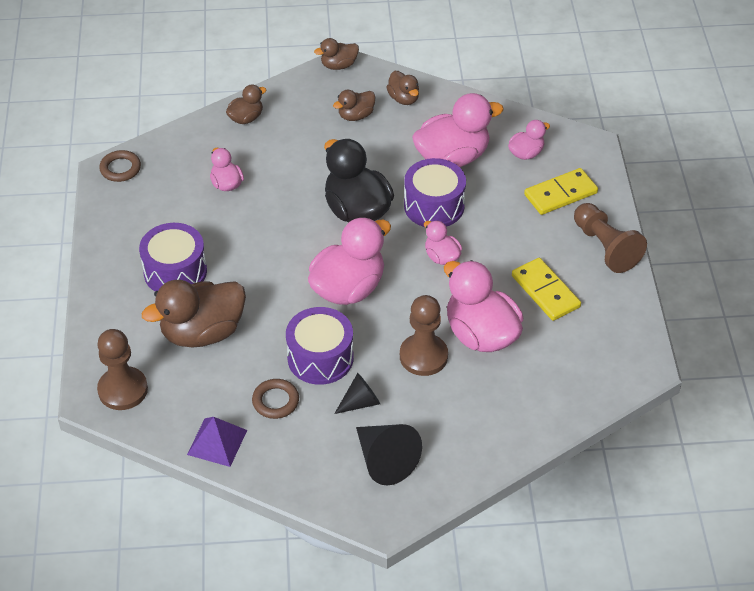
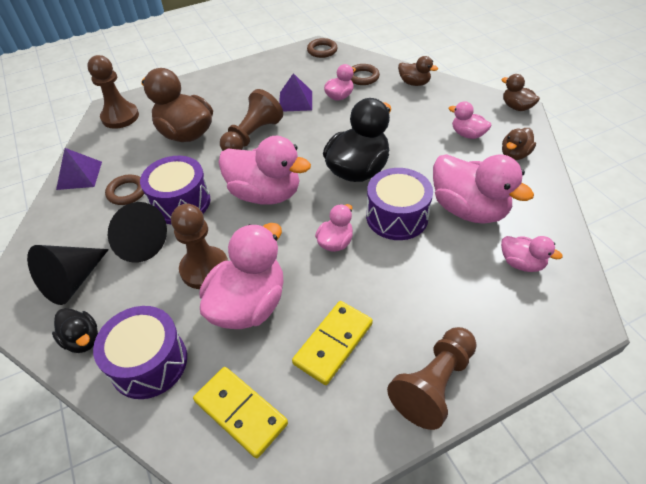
camera: 70 degrees right, 0 degrees up
purple drum [139,223,207,291] -> purple drum moved to [93,306,187,399]
brown duck [333,90,376,121] -> pink duck [449,101,491,139]
black cone [334,373,380,414] -> black cone [108,202,167,263], size x1.63
yellow domino [524,168,598,215] -> yellow domino moved to [193,367,288,458]
none -> black duck [52,308,98,353]
none -> brown pawn [220,89,283,151]
none -> purple pyramid [279,73,312,112]
none -> brown ring [351,64,380,85]

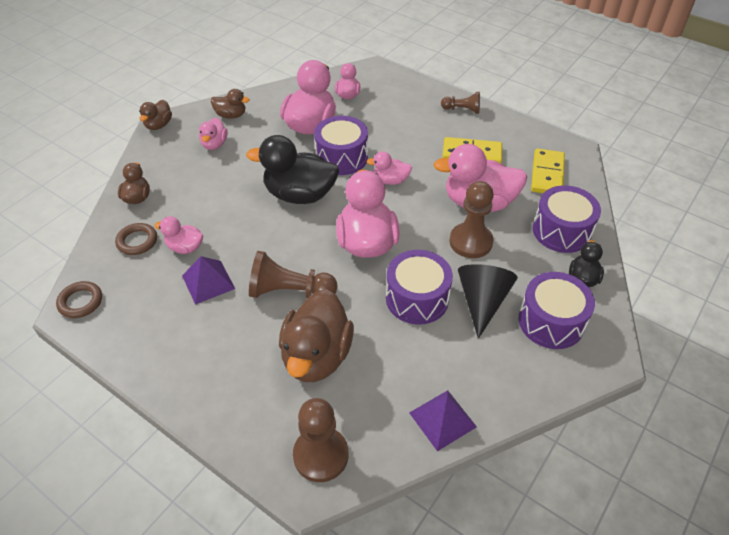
camera: 120 degrees left, 0 degrees up
black cone [27,245,109,305] -> purple drum [519,272,595,349]
brown ring [105,175,144,205] -> none
brown pawn [387,327,477,430] -> brown pawn [441,92,480,114], size x0.59

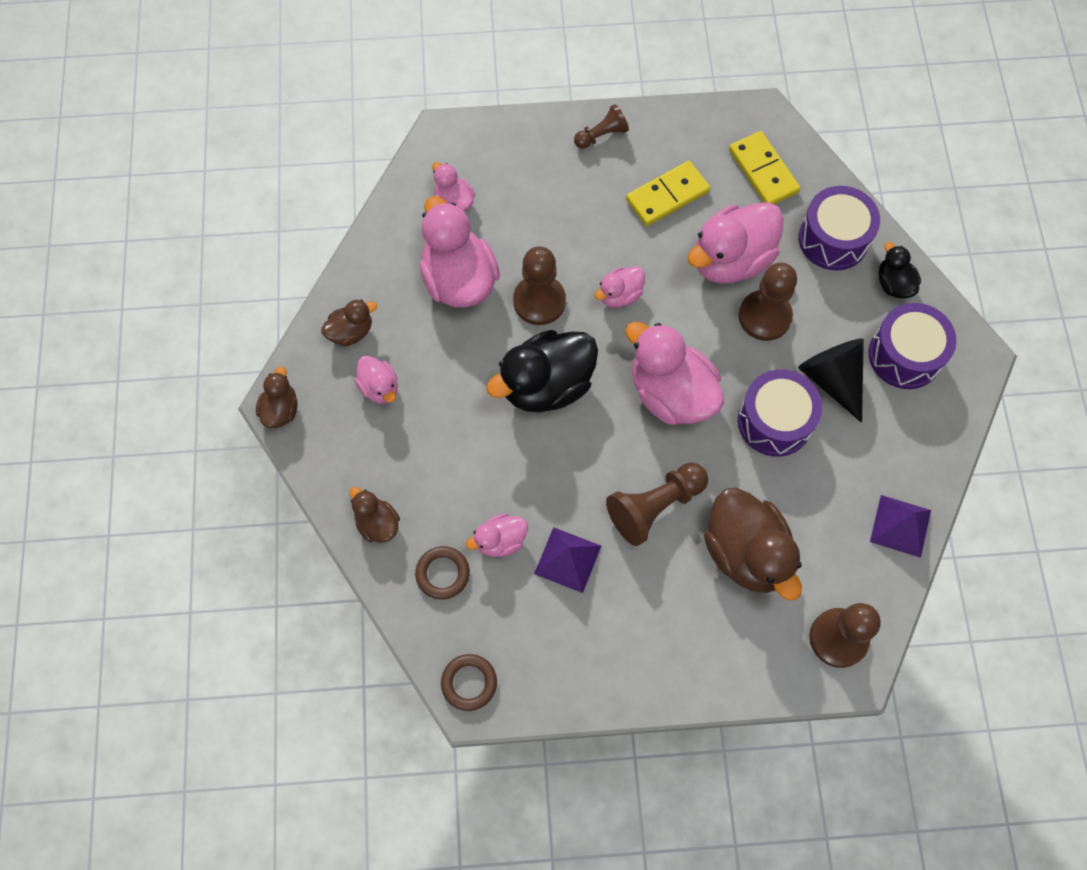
camera: 40 degrees left, 20 degrees up
brown duck [139,100,172,130] -> brown duck turned 150 degrees counterclockwise [256,367,298,428]
purple drum [314,116,368,175] -> brown pawn [513,246,566,325]

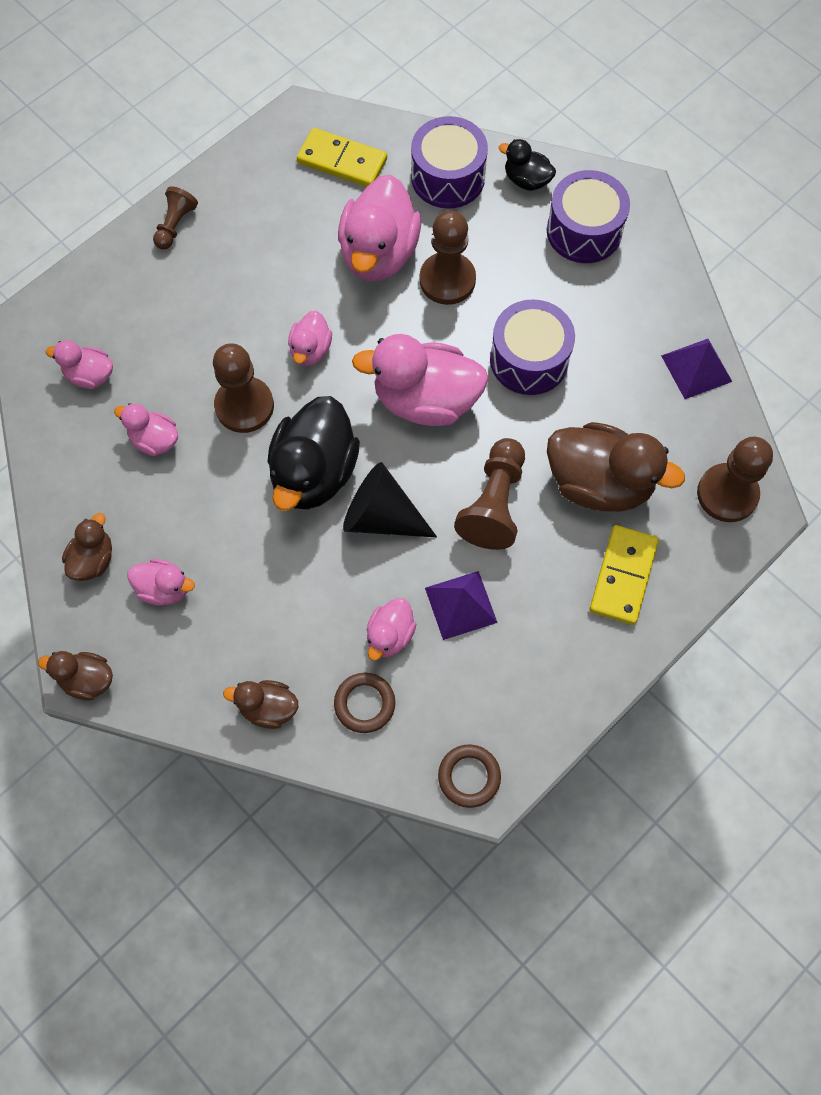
camera: 40 degrees left, 0 degrees up
brown duck [256,367,298,428] -> brown duck turned 45 degrees counterclockwise [38,651,113,700]
pink duck [419,196,500,307] -> pink duck [114,403,178,456], size x0.51
yellow domino [626,161,710,226] -> yellow domino moved to [590,525,659,625]
black cone [798,338,864,423] -> black cone moved to [343,462,437,537]

